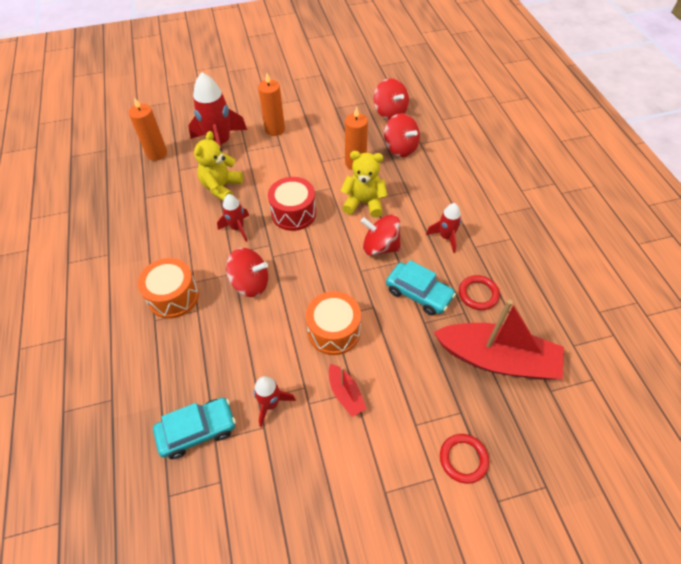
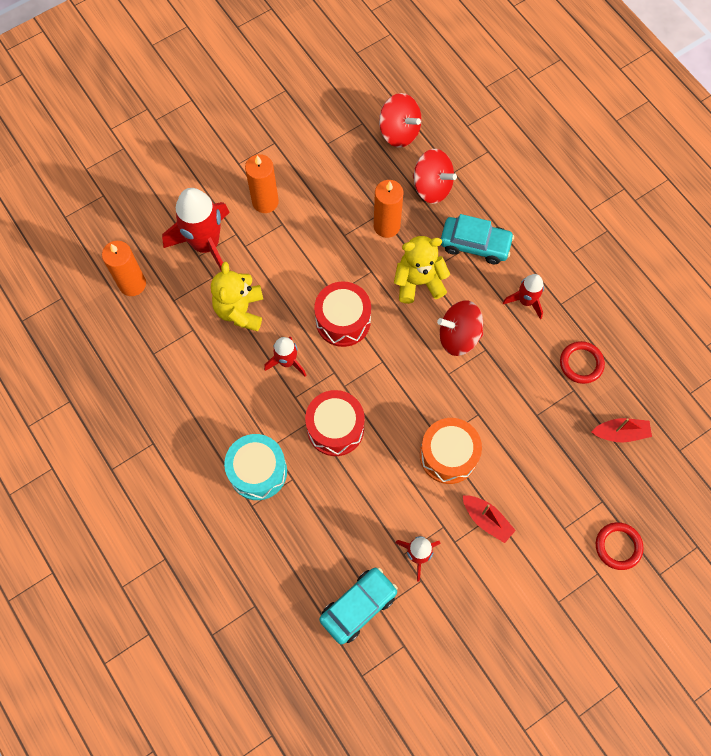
camera: 20 degrees left, 15 degrees up
orange drum [138,258,199,319] -> turquoise drum [224,434,287,500]
red spinning top [226,248,268,297] -> red drum [305,390,365,456]
turquoise car [386,260,456,316] -> turquoise car moved to [441,214,514,264]
red boat [433,299,564,380] -> red boat [592,418,652,443], size x0.46

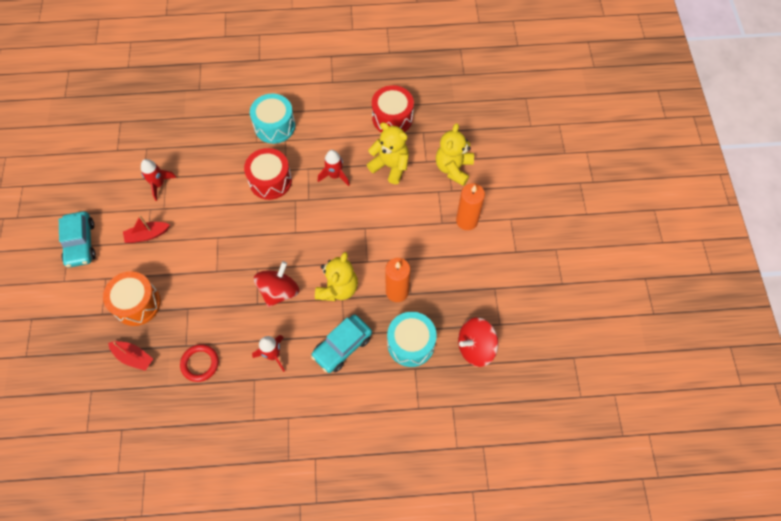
camera: 120 degrees right, 5 degrees down
orange candle [102,241,146,296] -> none
red rocket [162,188,230,272] -> yellow teddy bear [436,123,474,186]
red drum [314,281,371,347] -> red drum moved to [372,85,414,132]
turquoise car [319,567,398,645] -> turquoise car moved to [59,211,96,268]
red spinning top [413,149,457,204] -> turquoise drum [387,312,437,367]
orange drum [420,418,482,484] -> orange drum moved to [103,271,161,326]
red boat [592,418,652,443] -> red boat turned 90 degrees counterclockwise [108,341,153,371]
red ring [596,522,643,570] -> none

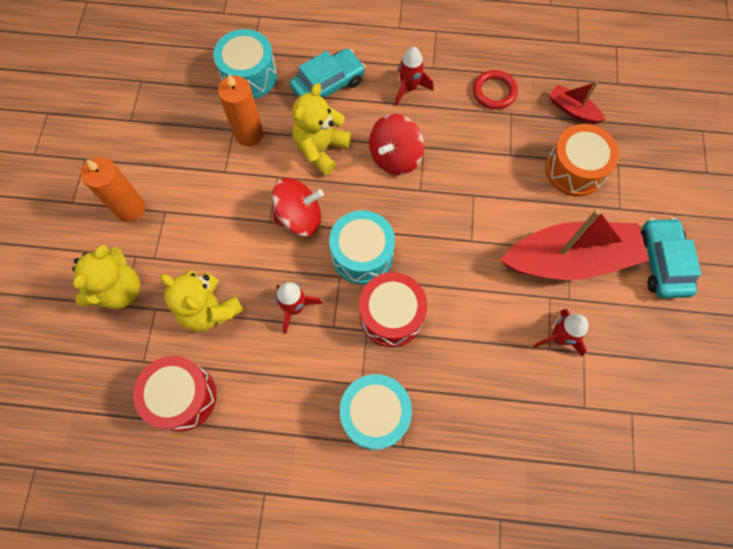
camera: 170 degrees left, 5 degrees up
red boat [123,216,170,243] -> red boat [501,209,650,280], size x2.19
red spinning top [458,318,498,367] -> red spinning top moved to [272,178,324,236]
none -> turquoise drum [329,210,395,284]

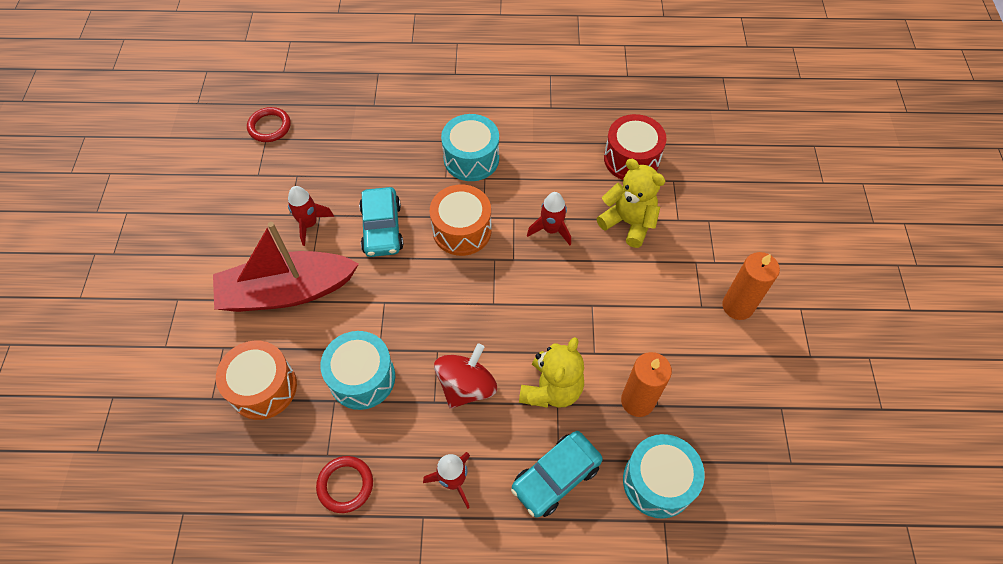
camera: 175 degrees right, 10 degrees down
yellow teddy bear [72,245,140,309] -> none
red spinning top [272,178,324,236] -> none
turquoise drum [329,210,395,284] -> turquoise drum moved to [320,331,395,410]
red drum [359,272,427,347] -> orange drum [430,185,492,256]
red boat [549,82,605,124] -> none
turquoise car [640,218,701,298] -> turquoise car moved to [359,187,403,257]
none -> red ring [247,107,291,142]

